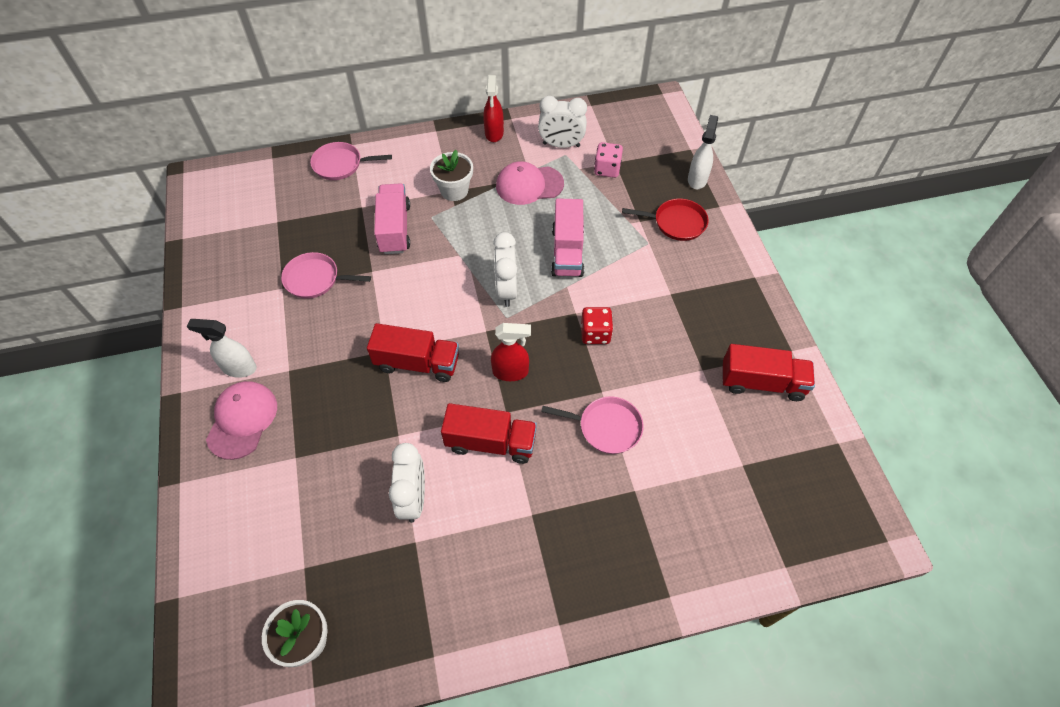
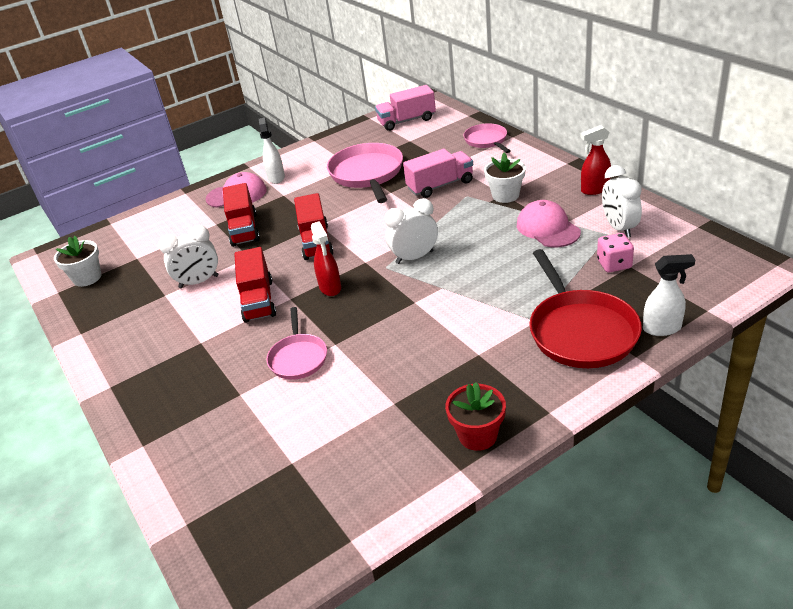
camera: 75 degrees right, 20 degrees down
pink pan [281,252,371,299] -> pink pan [327,143,403,203], size x1.71
pink truck [551,199,584,277] -> pink truck moved to [375,85,436,131]
red dice [581,307,613,344] -> none
red pan [622,199,709,241] -> red pan [529,249,642,368], size x1.71
red truck [722,344,815,401] -> red truck moved to [223,183,260,247]
none -> red flower pot [445,382,506,451]

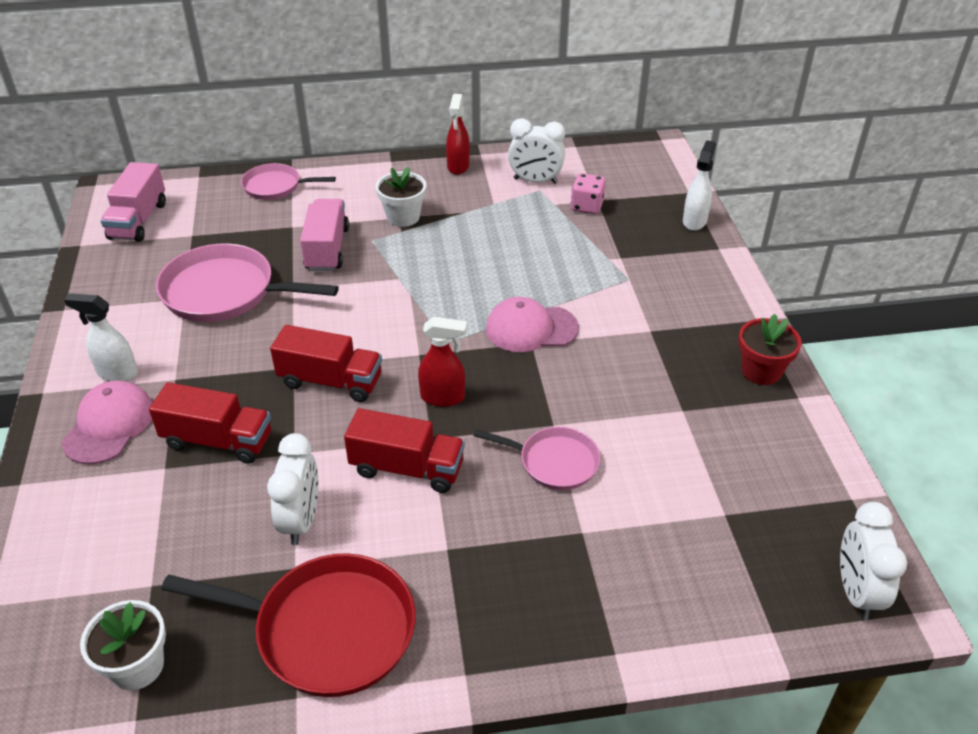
camera: 70 degrees left, 5 degrees up
white clock [385,198,438,264] -> white clock moved to [840,502,907,620]
pink cap [517,200,581,247] -> pink cap moved to [486,297,579,352]
red pan [529,249,642,368] -> red pan moved to [161,553,416,697]

